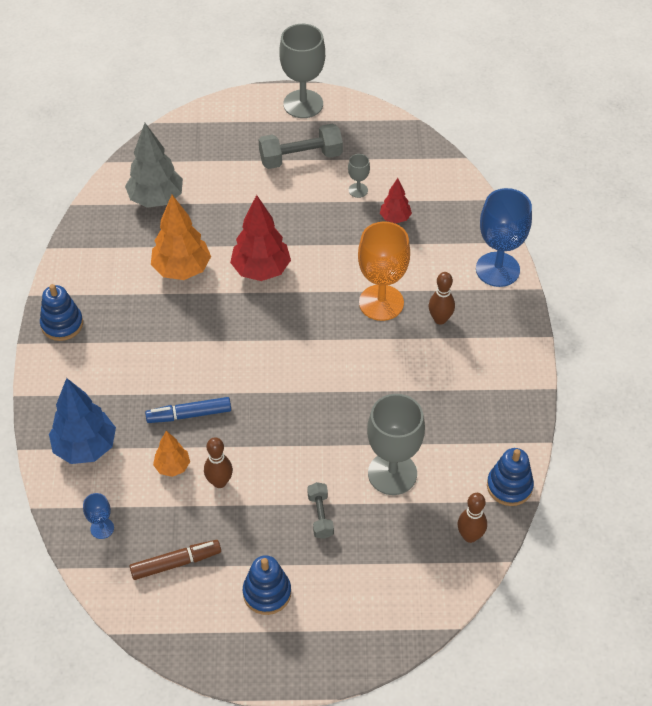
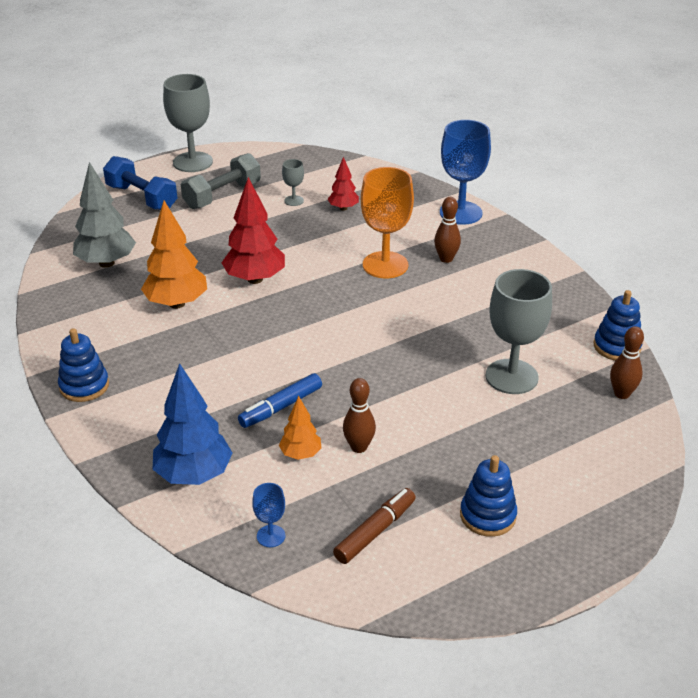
camera: 30 degrees left, 15 degrees down
grey dumbbell [307,482,334,539] -> none
none -> blue dumbbell [103,156,177,210]

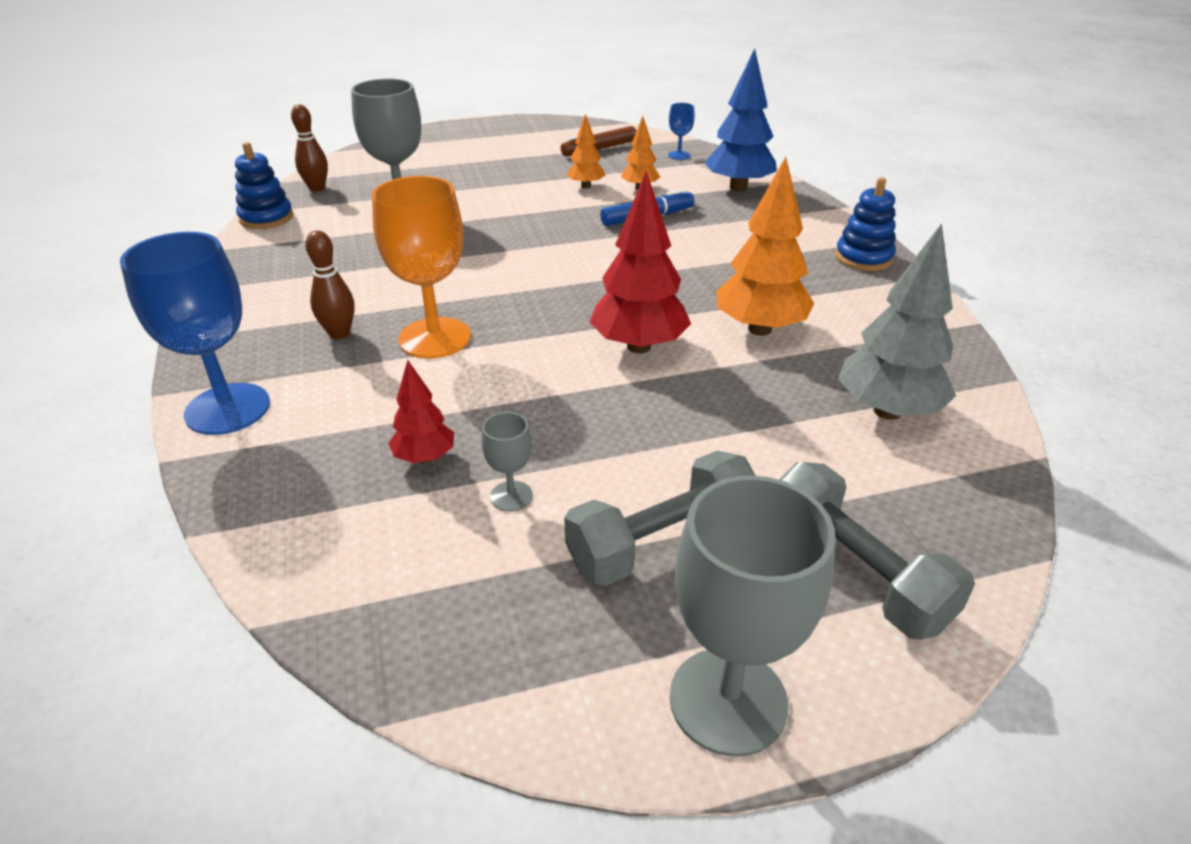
camera: 165 degrees left, 0 degrees up
blue dumbbell [103,156,177,210] -> grey dumbbell [779,462,975,640]
brown bowling pin [343,378,376,453] -> orange tree [566,114,605,189]
blue stacking toy [460,455,517,537] -> none

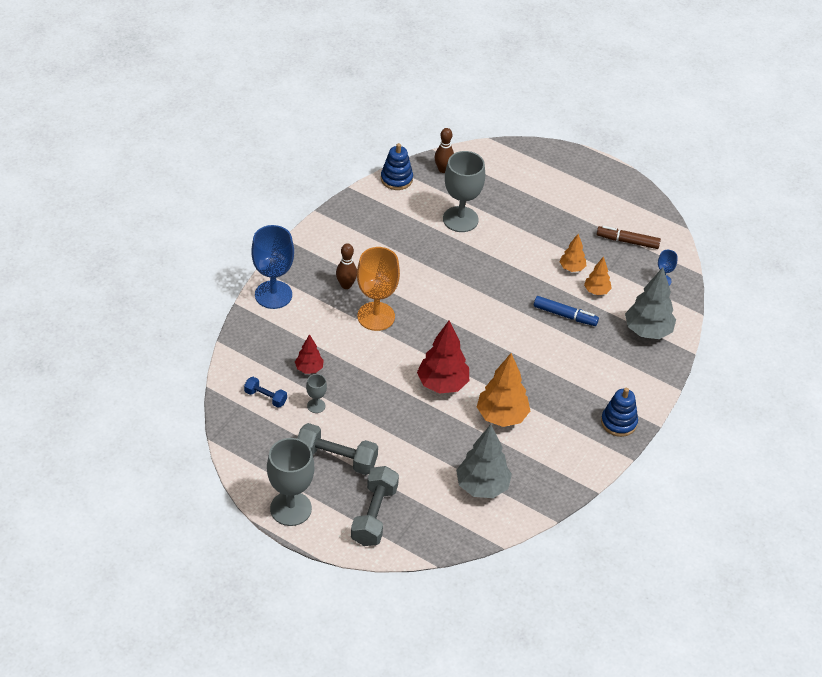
camera: 45 degrees right, 10 degrees up
blue tree [704,48,777,192] -> grey tree [625,267,676,339]
none -> blue dumbbell [244,377,287,408]

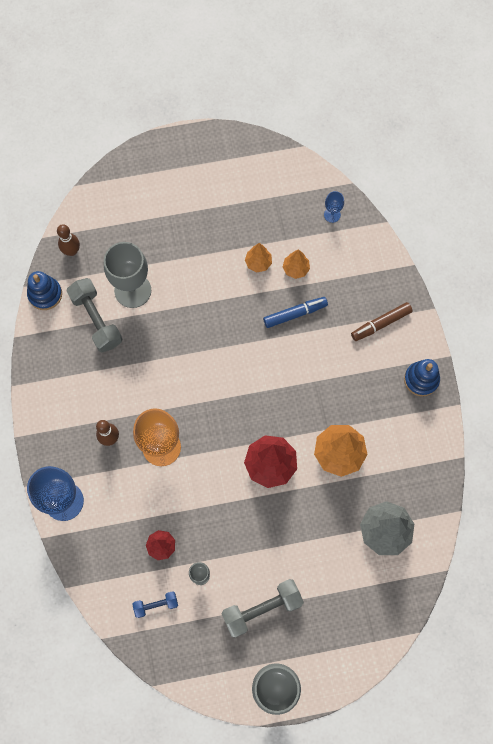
camera: 40 degrees left, 25 degrees up
grey dumbbell [351,466,399,546] -> grey dumbbell moved to [67,278,122,353]
brown marker [597,226,661,249] -> brown marker moved to [351,302,413,341]
grey tree [625,267,676,339] -> none

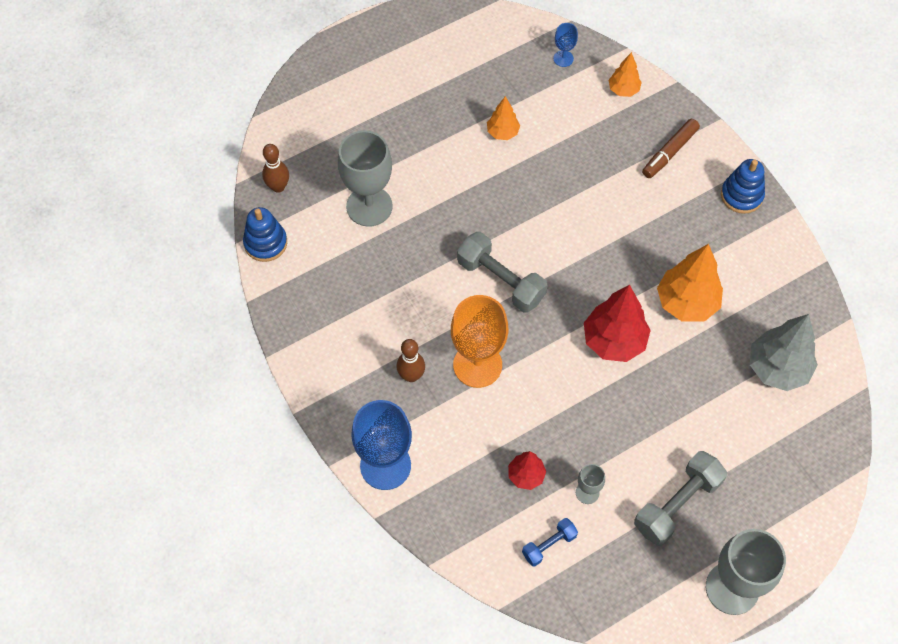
camera: 20 degrees left, 10 degrees down
grey dumbbell [67,278,122,353] -> grey dumbbell moved to [457,232,548,313]
blue marker [263,297,328,328] -> none
orange tree [283,249,310,279] -> orange tree moved to [609,52,642,97]

